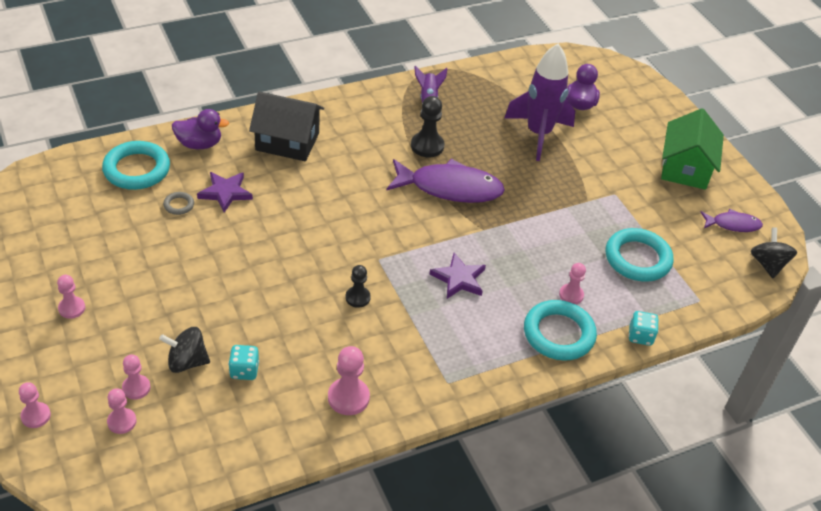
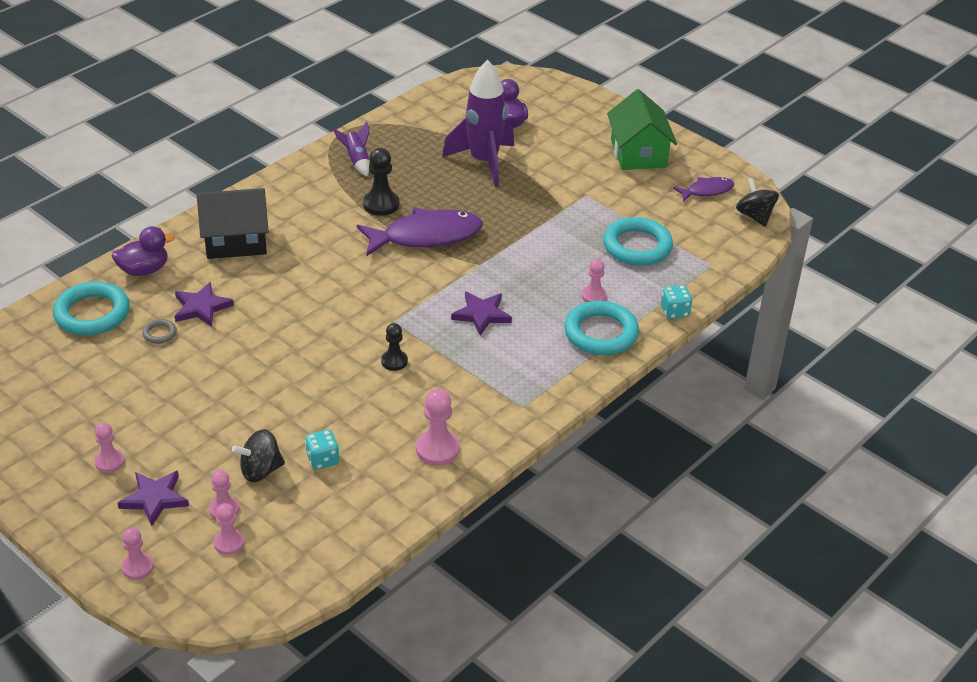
camera: 20 degrees left, 5 degrees down
none -> purple star [118,471,189,526]

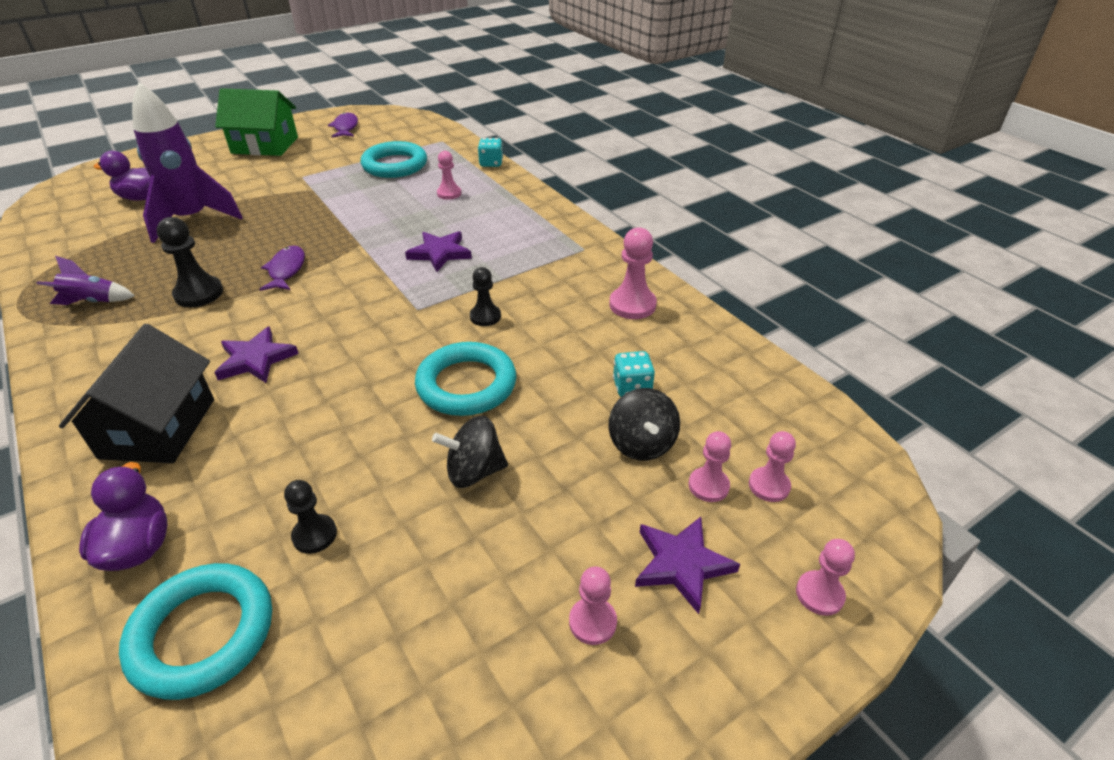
camera: 75 degrees left, 0 degrees up
grey ring [142,319,177,344] -> black pawn [284,480,337,554]
purple star [175,282,234,327] -> purple star moved to [214,326,299,383]
purple fish [357,208,483,256] -> purple fish [259,245,305,291], size x0.52
turquoise ring [564,301,639,355] -> turquoise ring moved to [415,342,517,416]
black spinning top [736,178,779,226] -> black spinning top moved to [432,416,508,488]

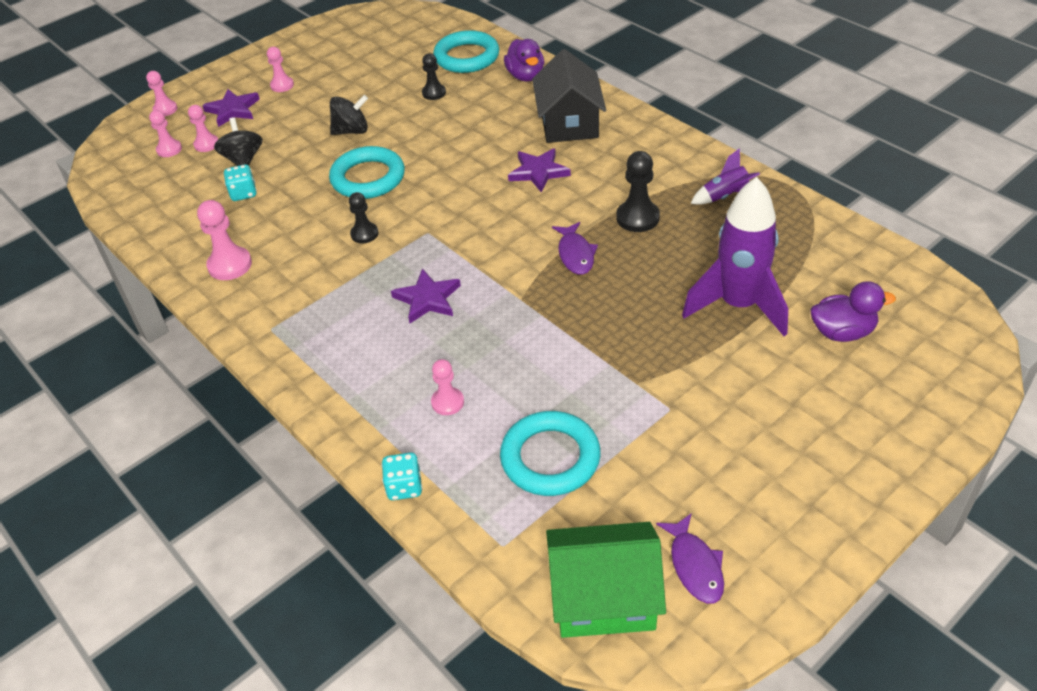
camera: 175 degrees right, 5 degrees up
green house [215,88,298,156] -> green house moved to [546,522,666,638]

